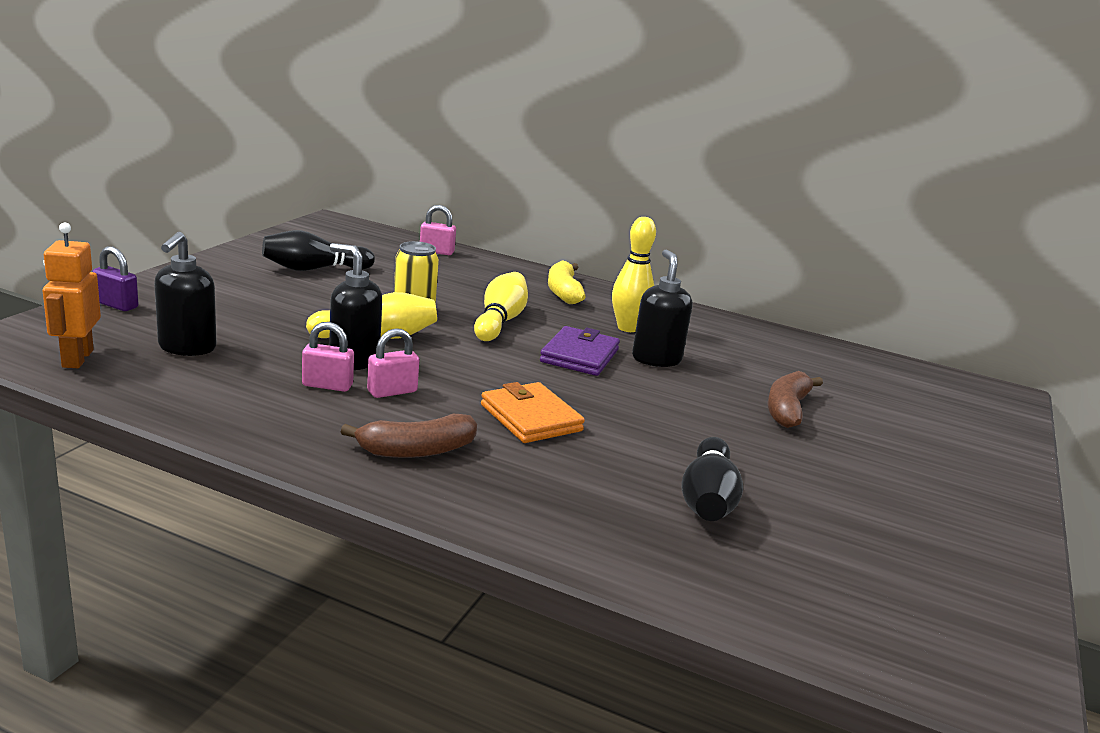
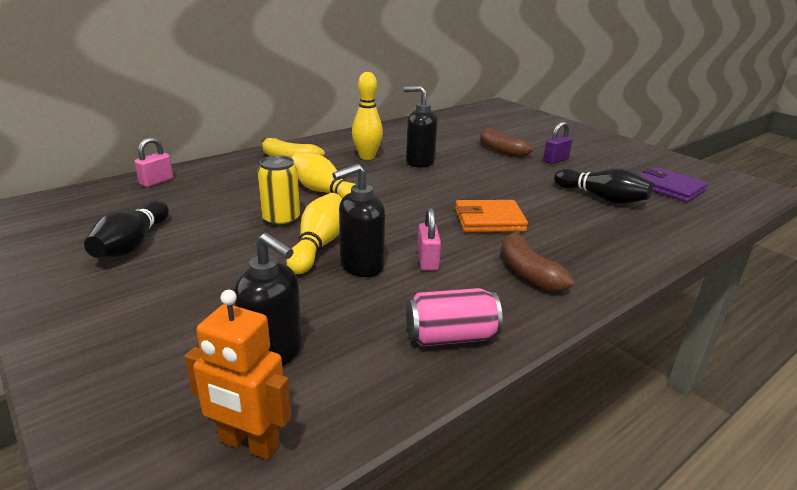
camera: 60 degrees left, 5 degrees up
purple padlock [92,246,138,311] -> purple padlock moved to [543,121,573,164]
pink padlock [302,322,354,392] -> none
brown banana [341,414,477,458] -> brown banana turned 150 degrees clockwise [501,230,574,291]
purple wallet [540,326,620,376] -> purple wallet moved to [640,167,708,202]
none -> pink can [406,288,503,346]

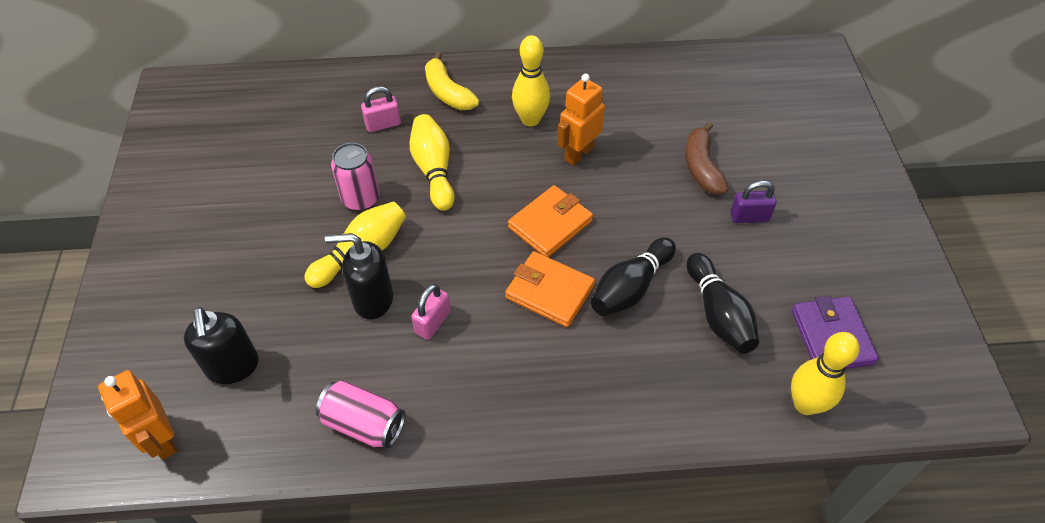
camera: 35 degrees right, 25 degrees up
black bowling pin [84,200,169,258] -> black bowling pin moved to [591,237,676,316]
pink padlock [134,137,174,187] -> pink padlock moved to [361,86,401,132]
yellow can [257,155,300,227] -> pink can [331,143,379,211]
black soap dispenser [404,86,437,168] -> orange robot [557,74,605,166]
brown banana [501,230,574,291] -> none
none -> orange wallet [508,185,593,257]
none -> yellow bowling pin [791,332,859,415]

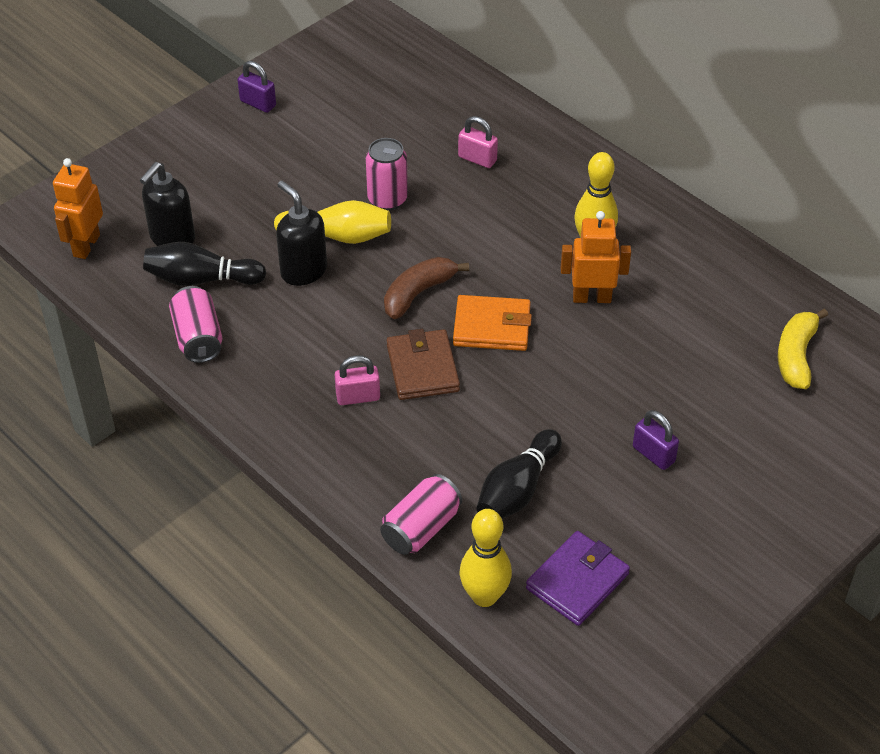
camera: 50 degrees right, 5 degrees down
yellow bowling pin [410,114,455,211] -> none
pink padlock [411,284,450,340] -> pink padlock moved to [335,355,380,405]
yellow banana [425,52,479,110] -> yellow banana moved to [778,309,828,389]
orange wallet [505,251,595,327] -> brown wallet [387,329,460,400]
black bowling pin [591,237,676,316] -> black bowling pin moved to [143,242,266,286]
brown banana [685,122,729,194] -> brown banana moved to [384,257,469,319]
none -> purple padlock [238,61,276,113]
none -> pink can [380,474,462,555]

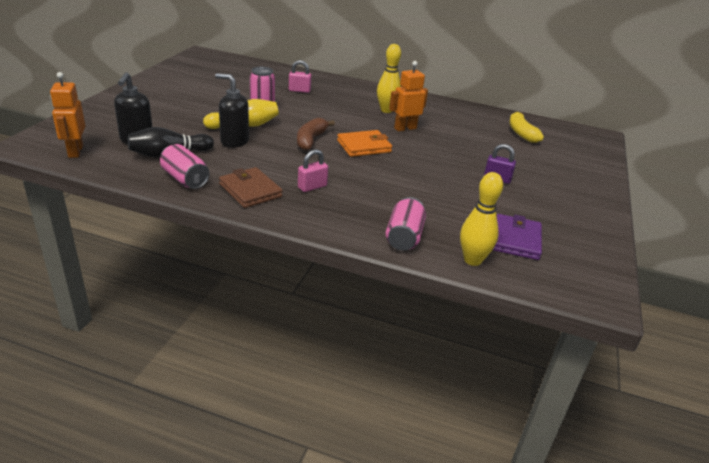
camera: 30 degrees left, 15 degrees down
purple padlock [238,61,276,113] -> none
brown wallet [387,329,460,400] -> brown wallet moved to [219,167,283,208]
black bowling pin [477,429,562,519] -> none

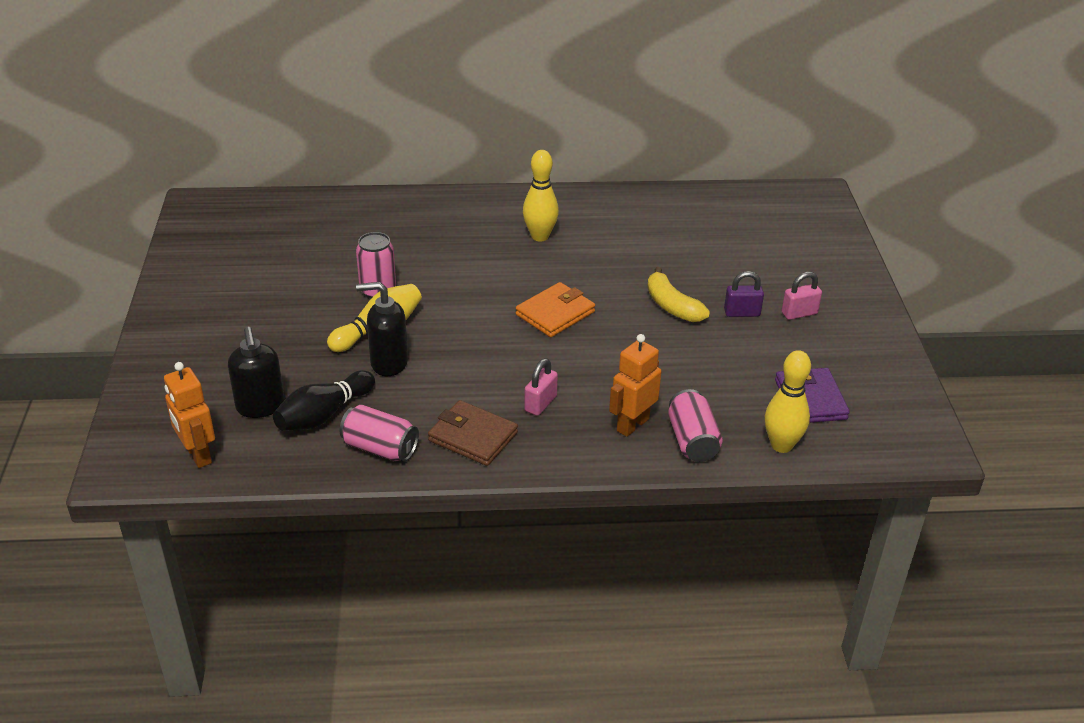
camera: 20 degrees left, 5 degrees up
pink padlock [289,60,311,93] -> pink padlock moved to [782,272,822,320]
brown banana [297,118,335,151] -> none
orange robot [389,61,428,131] -> orange robot moved to [609,334,662,437]
yellow banana [509,112,544,143] -> yellow banana moved to [647,267,710,322]

